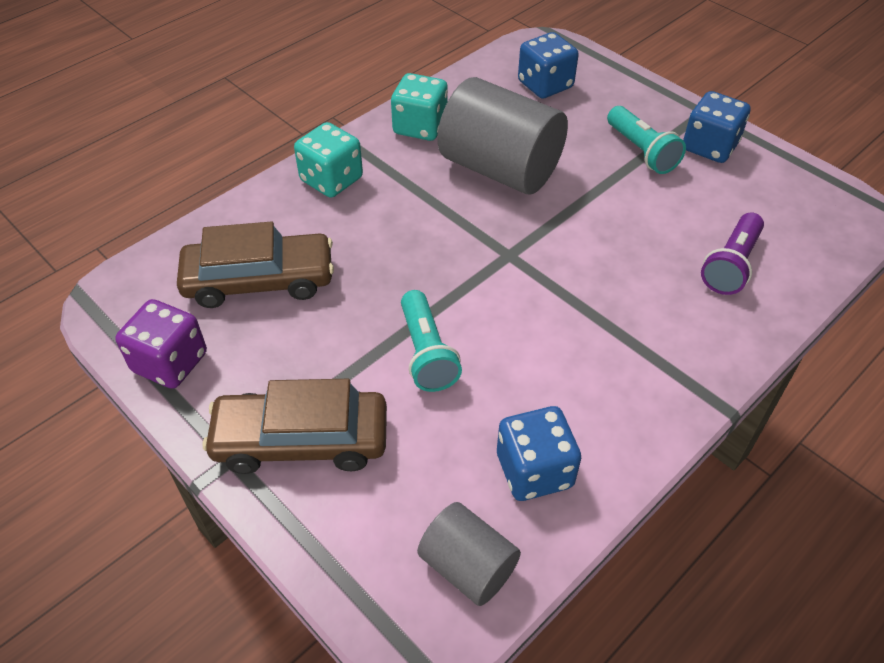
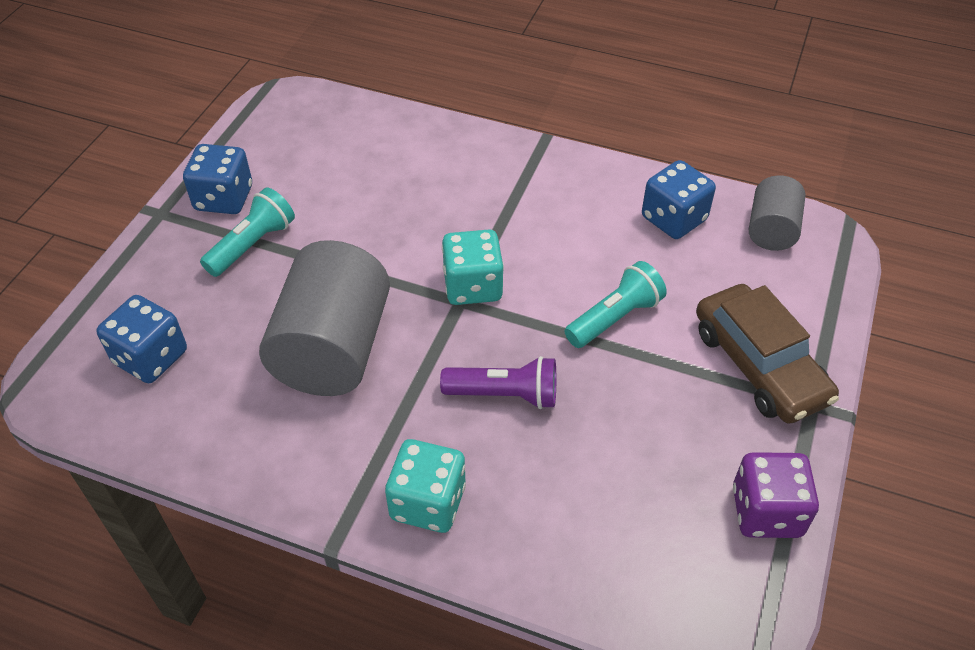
camera: 115 degrees left, 0 degrees up
brown car [177,221,334,308] -> none
turquoise dice [391,73,448,141] -> turquoise dice moved to [442,230,504,305]
purple flashlight [701,213,764,295] -> purple flashlight moved to [440,356,556,409]

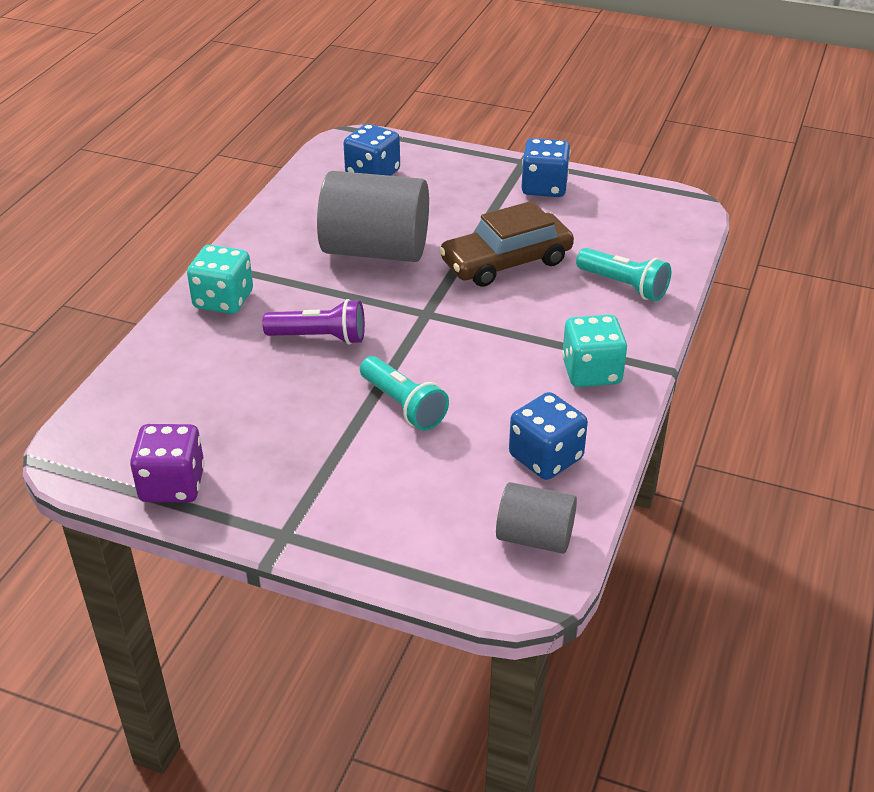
camera: 90 degrees right, 10 degrees down
turquoise flashlight [200,187,295,277] -> turquoise flashlight moved to [576,248,671,301]
purple flashlight [440,356,556,409] -> purple flashlight turned 90 degrees counterclockwise [262,299,365,345]
turquoise dice [442,230,504,305] -> turquoise dice moved to [562,315,627,387]
brown car [696,284,839,424] -> brown car moved to [439,201,574,287]

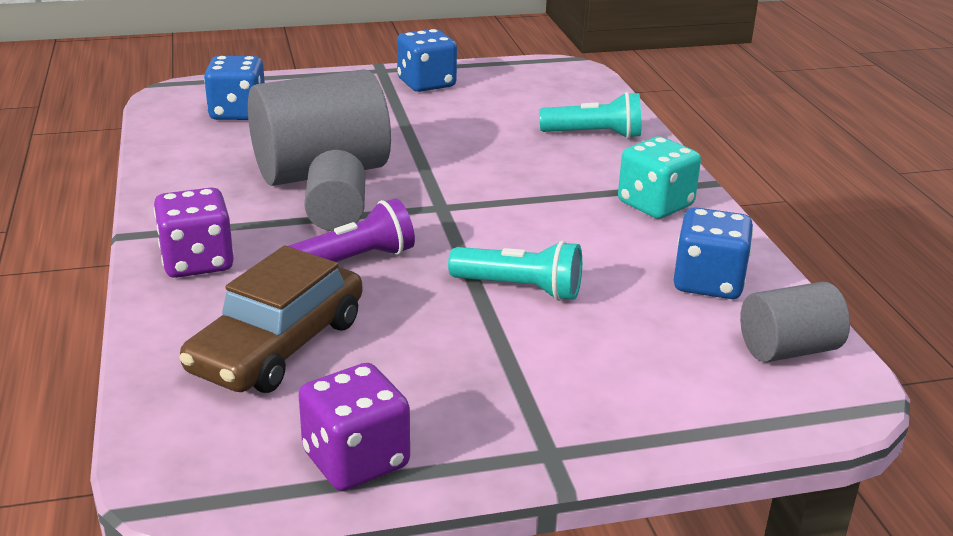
camera: 35 degrees left, 10 degrees down
turquoise dice [187,245,253,314] -> purple dice [154,188,234,278]
brown car [439,201,574,287] -> brown car moved to [179,245,363,393]
none -> grey cylinder [304,150,365,231]

